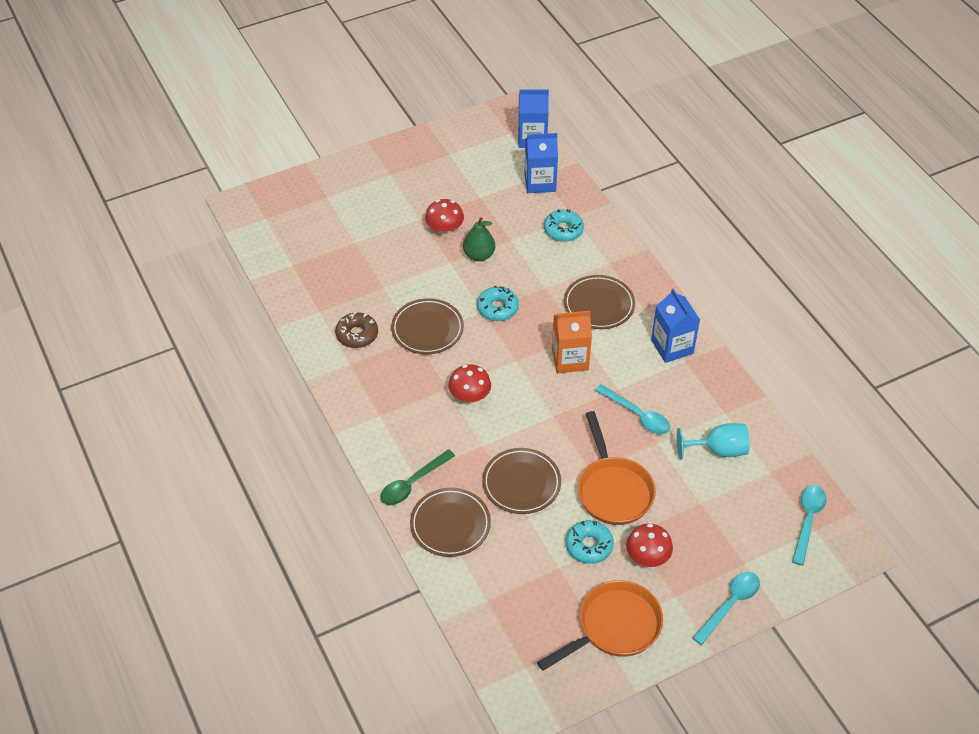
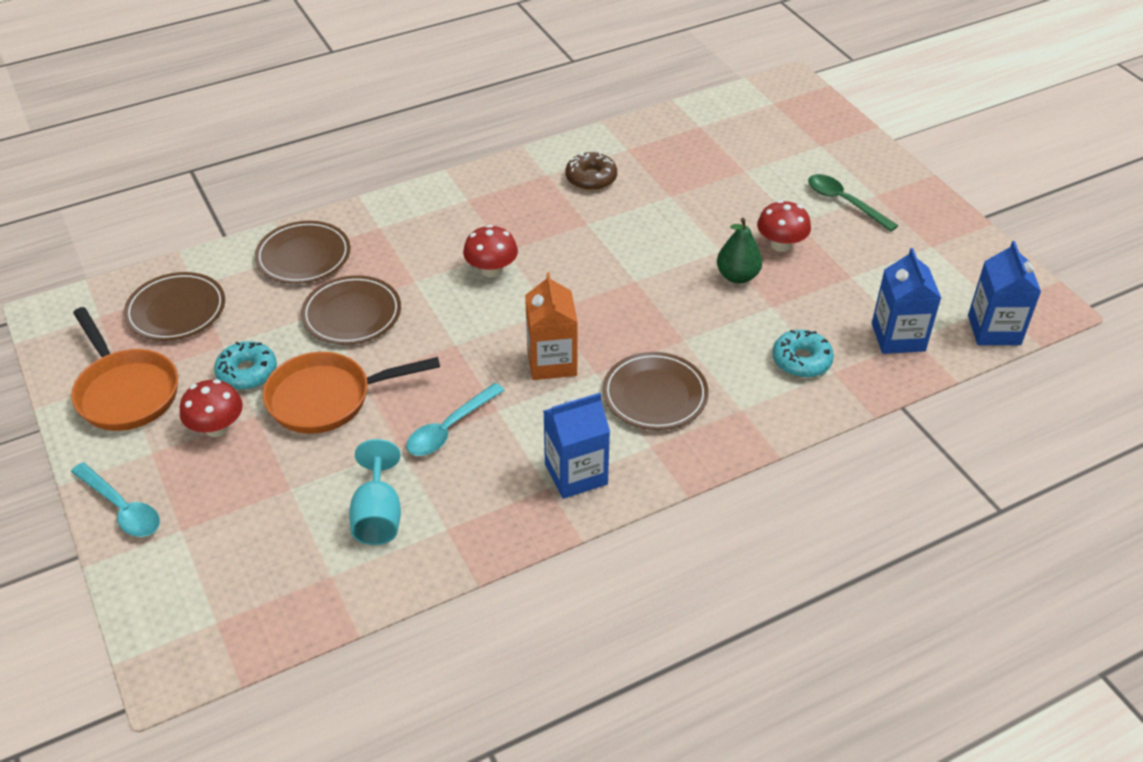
camera: 90 degrees right, 5 degrees down
green spoon [380,449,455,505] -> green spoon moved to [808,174,898,232]
brown plate [391,298,464,354] -> brown plate moved to [124,272,225,341]
turquoise donut [477,286,519,321] -> none
turquoise spoon [792,485,827,566] -> none

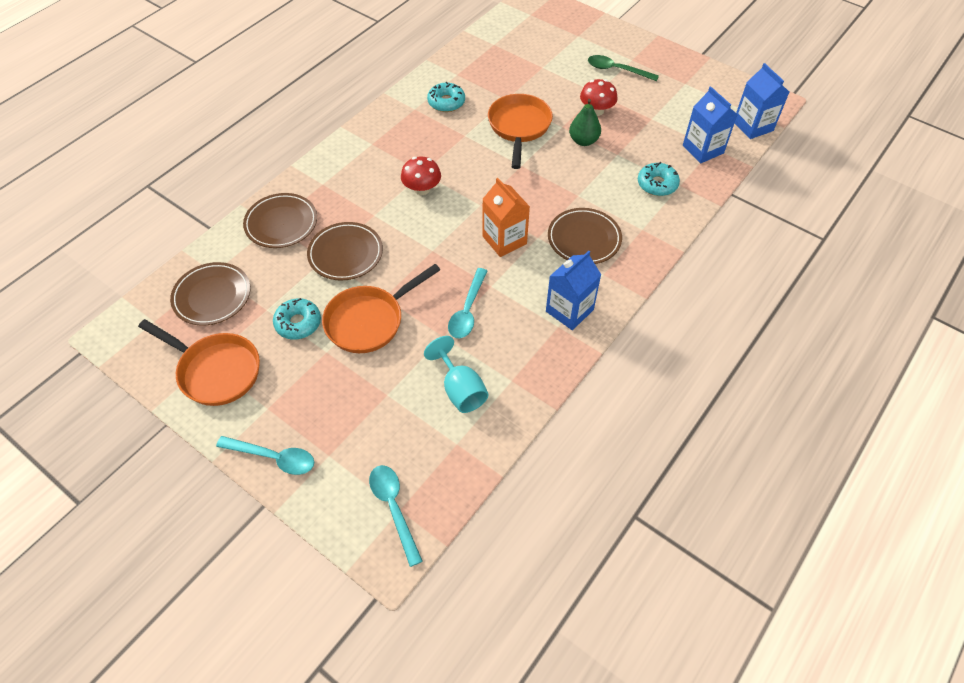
camera: 25 degrees left, 10 degrees up
red mushroom [180,379,243,437] -> none
brown donut [566,152,617,191] -> turquoise donut [427,82,465,112]
none -> turquoise spoon [369,465,423,567]
none -> orange pan [488,94,553,169]

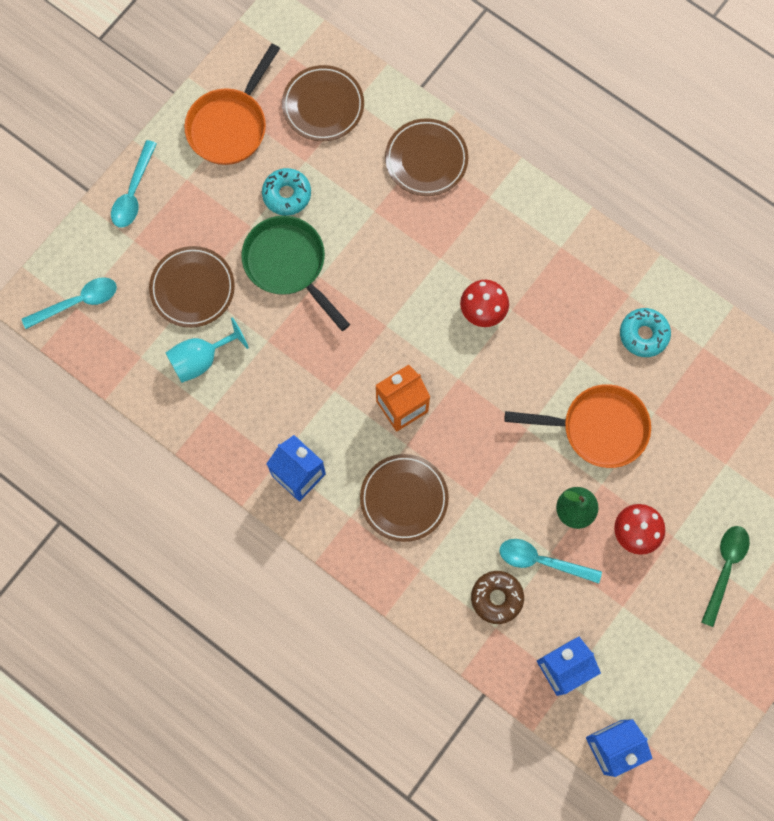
camera: 90 degrees right, 20 degrees up
brown plate [307,222,383,281] -> brown plate moved to [149,246,235,328]
orange pan [322,264,440,353] -> green pan [241,216,350,331]
turquoise spoon [448,268,487,338] -> turquoise spoon moved to [500,539,602,584]
turquoise donut [638,162,680,196] -> brown donut [471,571,524,624]

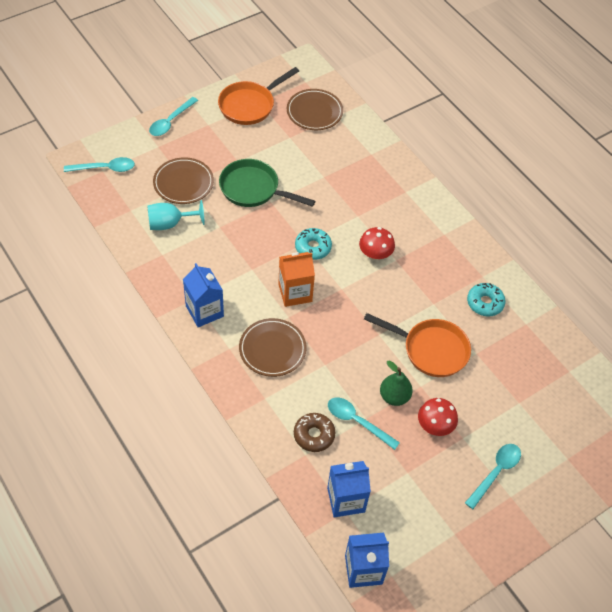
camera: 15 degrees right, 20 degrees down
green pan [241,216,350,331] -> green pan turned 45 degrees counterclockwise [219,159,315,207]
turquoise donut [262,168,311,216] -> turquoise donut moved to [295,228,332,260]
brown plate [385,118,468,196] -> none
green spoon [701,526,750,627] -> turquoise spoon [465,444,521,509]

